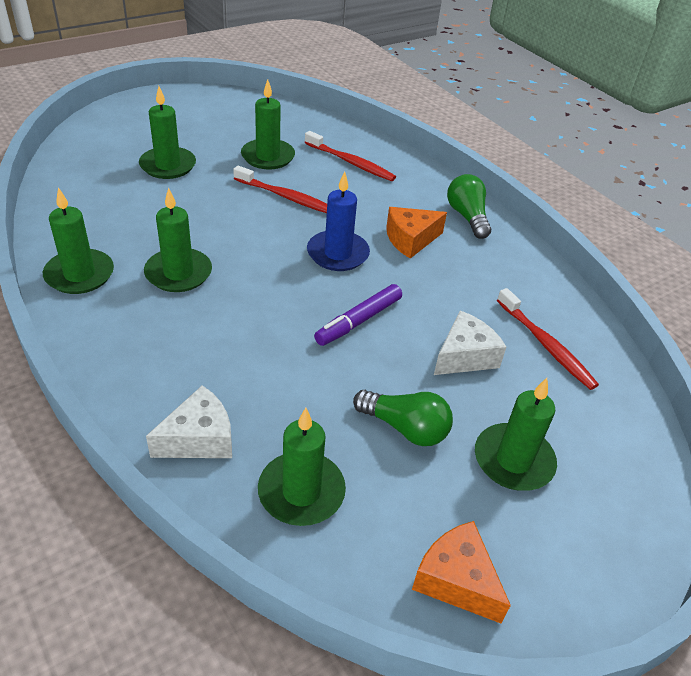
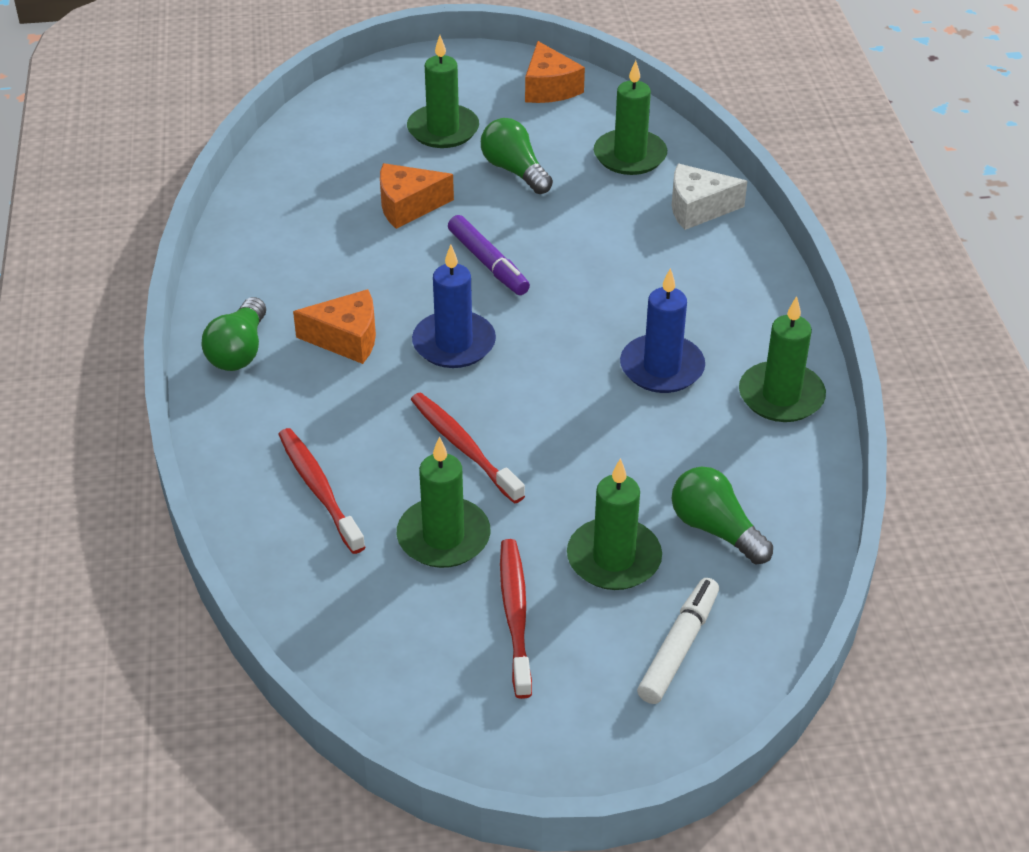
camera: 150 degrees left, 0 degrees up
green candle [144,187,212,292] -> blue candle [620,268,705,393]
purple marker [314,284,402,346] -> purple marker turned 75 degrees clockwise [448,215,530,295]
white cheese [434,310,506,375] -> orange cheese [380,163,454,229]
red toothbrush [497,288,599,390] -> red toothbrush moved to [500,539,532,699]
none -> white marker [637,578,719,704]
none -> green light bulb [672,467,773,564]

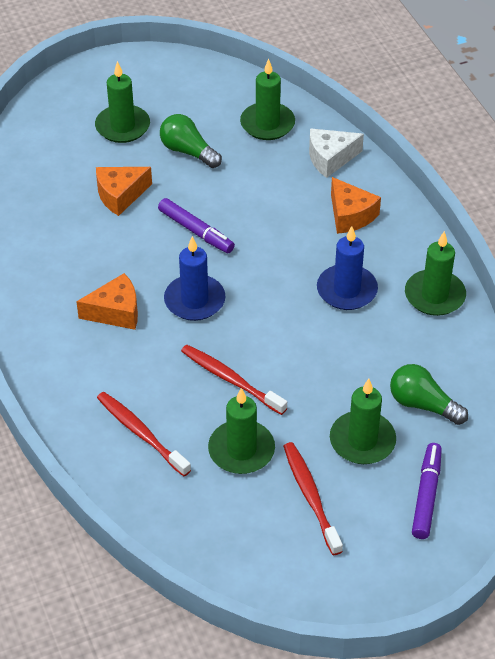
camera: 15 degrees left, 5 degrees up
green light bulb [202,297,266,371] -> none
orange cheese [525,41,585,103] -> orange cheese moved to [331,177,381,234]
white marker [637,578,719,704] -> purple marker [412,443,442,539]

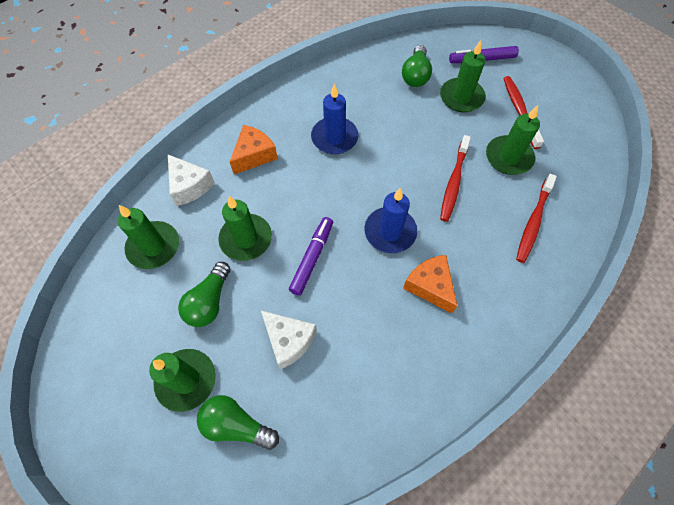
camera: 110 degrees left, 15 degrees up
orange cheese [96,167,152,216] -> white cheese [261,310,317,369]
red toothbrush [283,442,343,555] -> red toothbrush turned 120 degrees clockwise [503,76,544,149]
green candle [405,231,466,316] -> green candle moved to [218,196,272,261]
none -> green light bulb [197,395,279,450]

